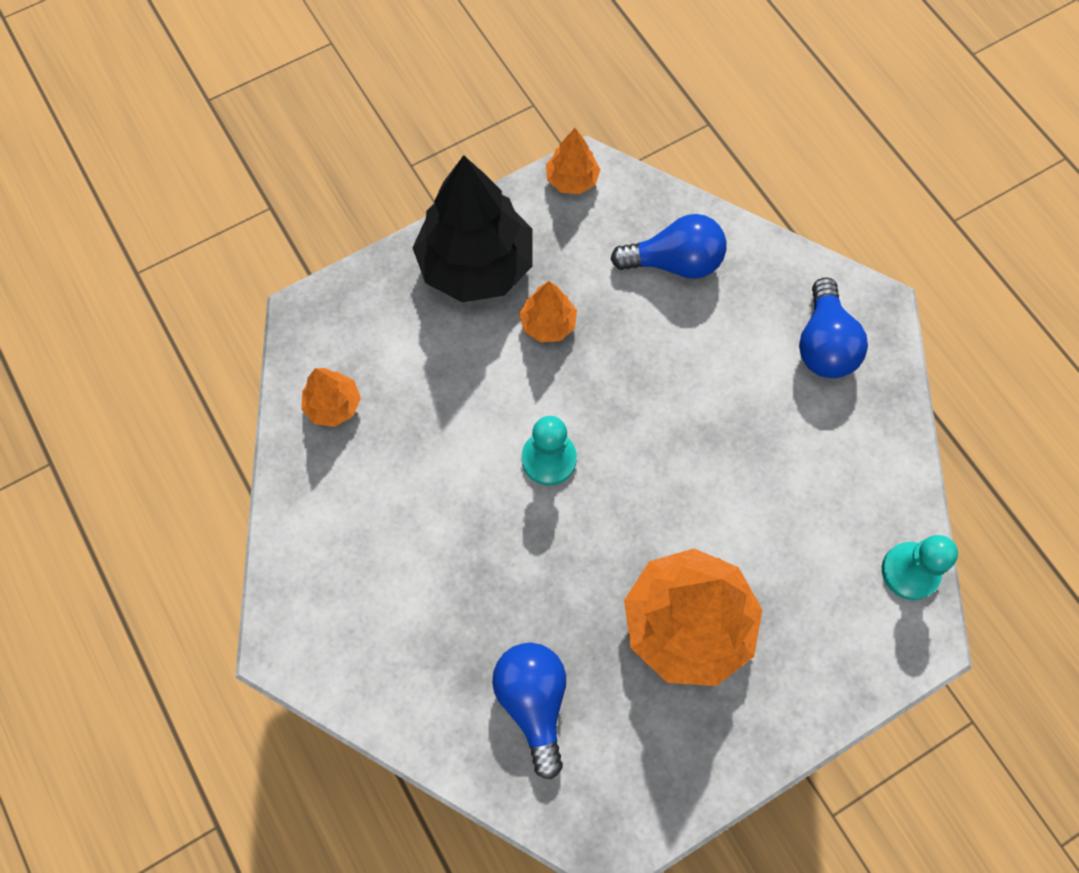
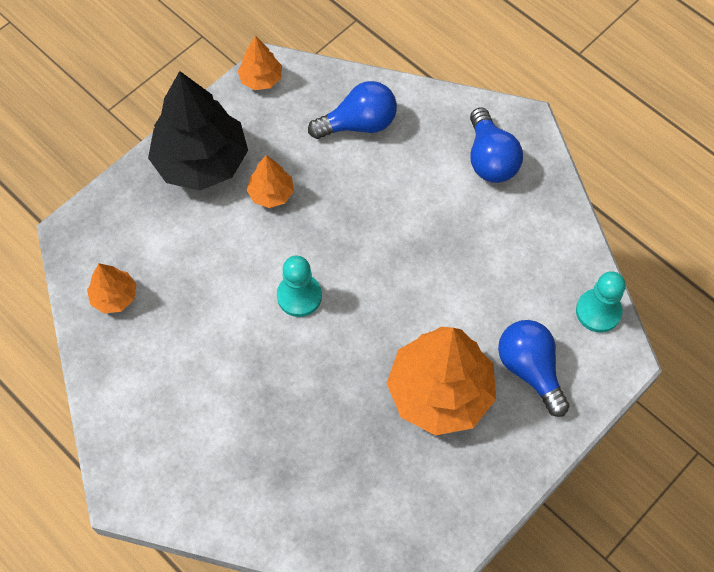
camera: 15 degrees left, 5 degrees down
blue light bulb [492,643,566,779] -> blue light bulb moved to [498,320,569,417]

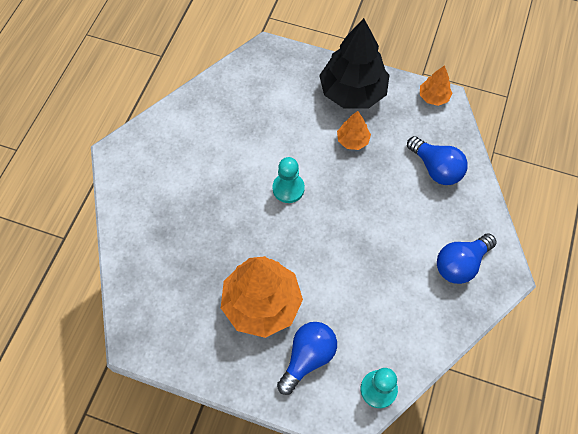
camera: 65 degrees right, 0 degrees up
orange tree [87,263,137,313] -> none

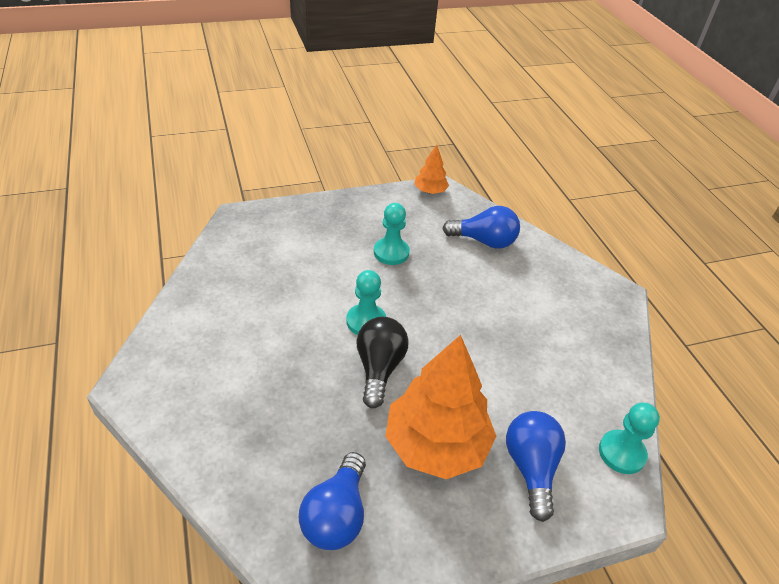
camera: 40 degrees left, 20 degrees down
black tree [319,18,390,109] -> none
orange tree [337,111,371,150] -> turquoise pawn [374,203,410,265]
blue light bulb [437,234,496,284] -> blue light bulb moved to [299,452,366,550]
none -> black light bulb [356,317,409,408]

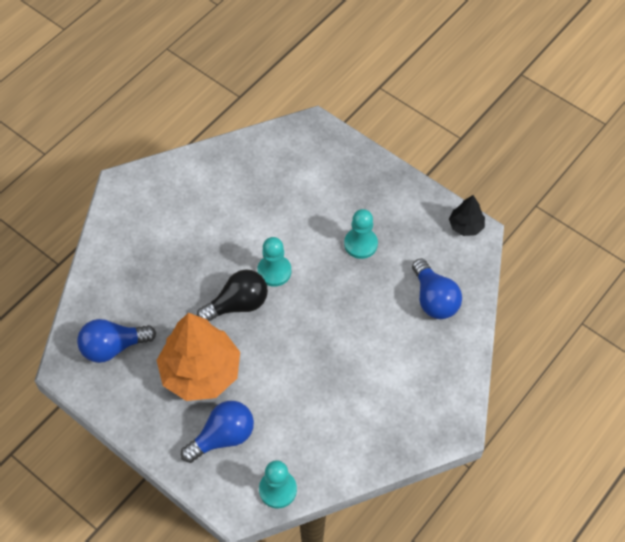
camera: 60 degrees right, 15 degrees up
orange tree [414,145,449,194] -> black tree [449,195,485,236]

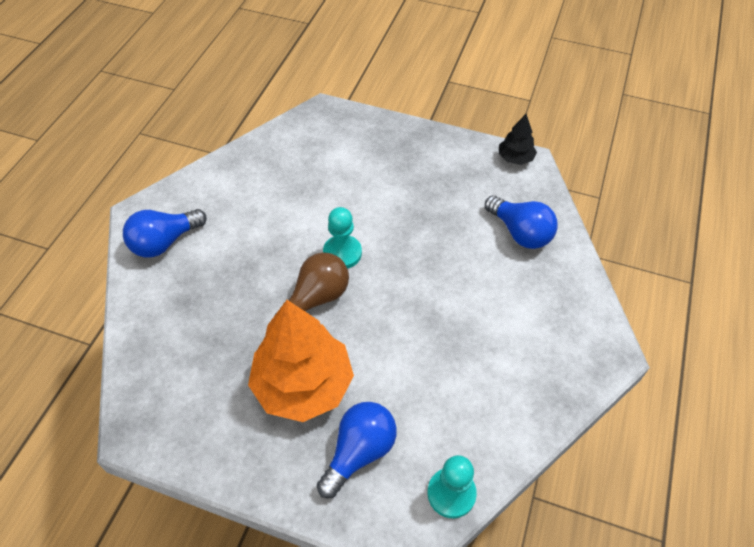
camera: 20 degrees left, 5 degrees down
blue light bulb [77,319,156,363] -> blue light bulb moved to [123,209,207,257]
black light bulb [197,269,268,321] -> brown light bulb [275,252,349,315]
turquoise pawn [344,209,378,259] -> none

